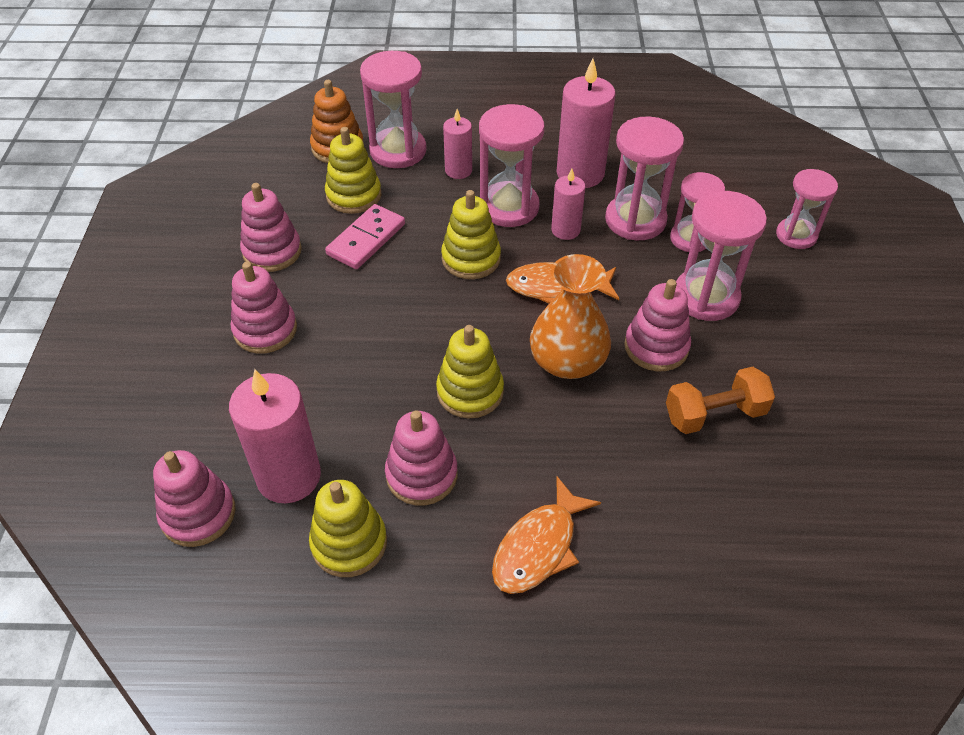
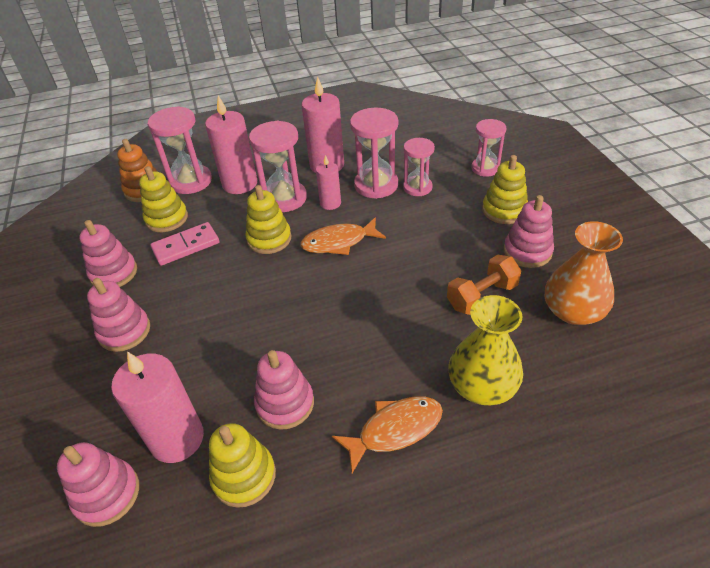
camera: 15 degrees left, 5 degrees down
pink domino [325,204,405,269] -> pink domino turned 45 degrees clockwise [150,222,219,266]
yellow stacking toy [436,325,504,418] -> yellow stacking toy moved to [482,155,528,224]
pink candle [443,109,472,179] -> pink candle [205,96,257,194], size x1.76
orange fish [492,477,601,594] -> orange fish turned 135 degrees counterclockwise [332,396,443,473]
orange vase [530,254,611,379] -> orange vase moved to [545,221,623,325]
pink stacking toy [624,279,691,371] -> pink stacking toy moved to [504,195,554,268]
pink hourglass [676,191,767,321] -> none
none -> yellow vase [449,295,523,405]

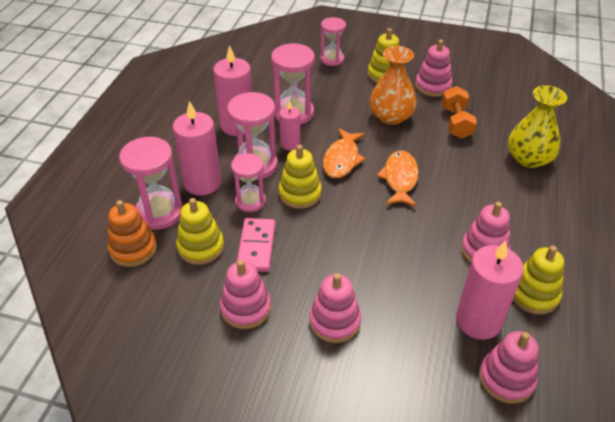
camera: 60 degrees left, 0 degrees up
orange fish [332,396,443,473] -> orange fish moved to [377,150,419,207]
pink hourglass [403,138,435,196] -> pink hourglass moved to [231,153,266,212]
orange vase [545,221,623,325] -> orange vase moved to [369,46,417,125]

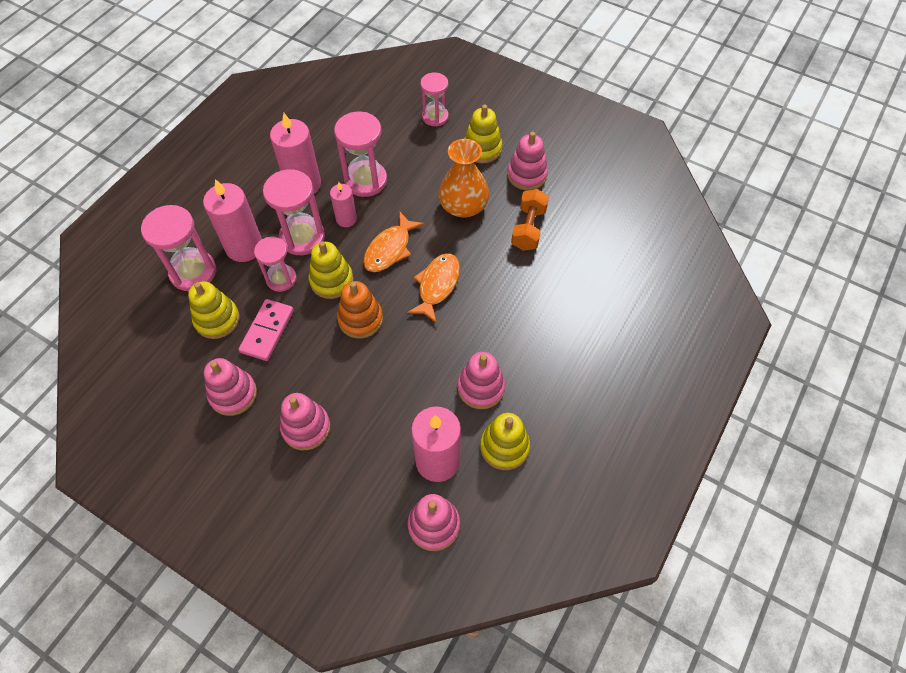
camera: 15 degrees right, 15 degrees up
orange stacking toy [108,200,157,267] -> orange stacking toy moved to [337,281,383,339]
yellow vase [508,85,567,168] -> none

